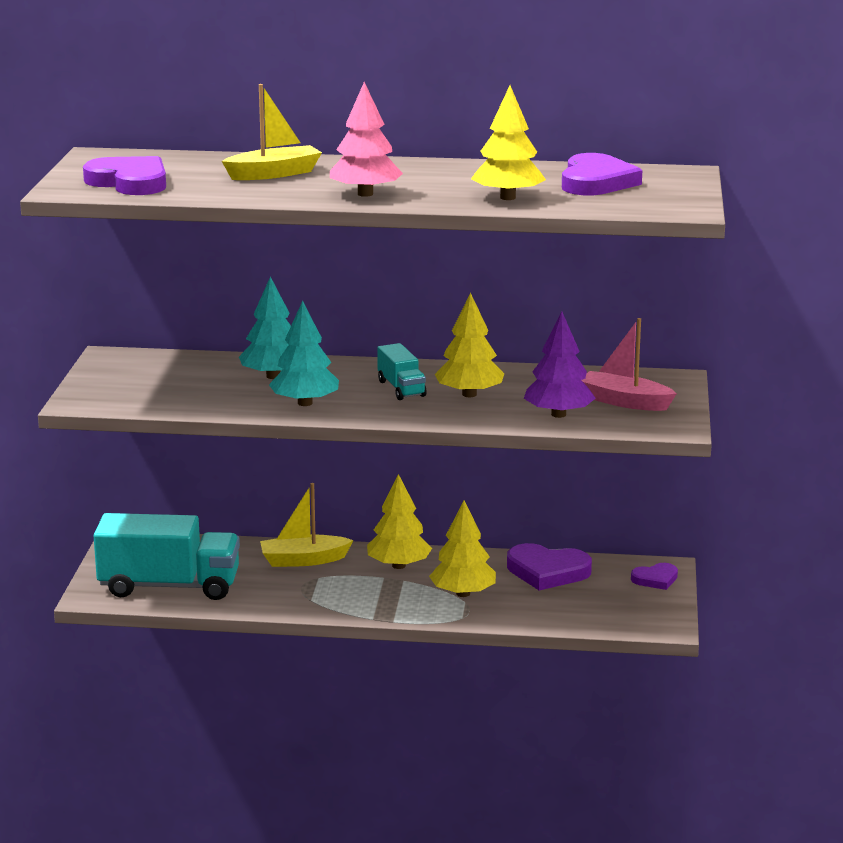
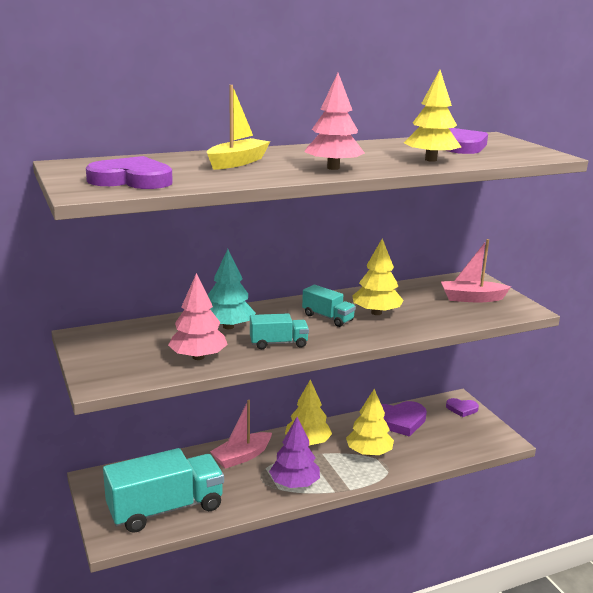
camera: 30 degrees left, 0 degrees up
yellow boat [260,483,353,567] -> pink boat [210,400,272,469]
turquoise tree [269,301,339,406] -> turquoise truck [250,313,309,349]
purple tree [524,311,596,418] -> purple tree moved to [269,417,320,488]
purple heart [631,563,678,590] -> purple heart turned 60 degrees clockwise [446,398,479,417]
none -> pink tree [168,273,228,360]

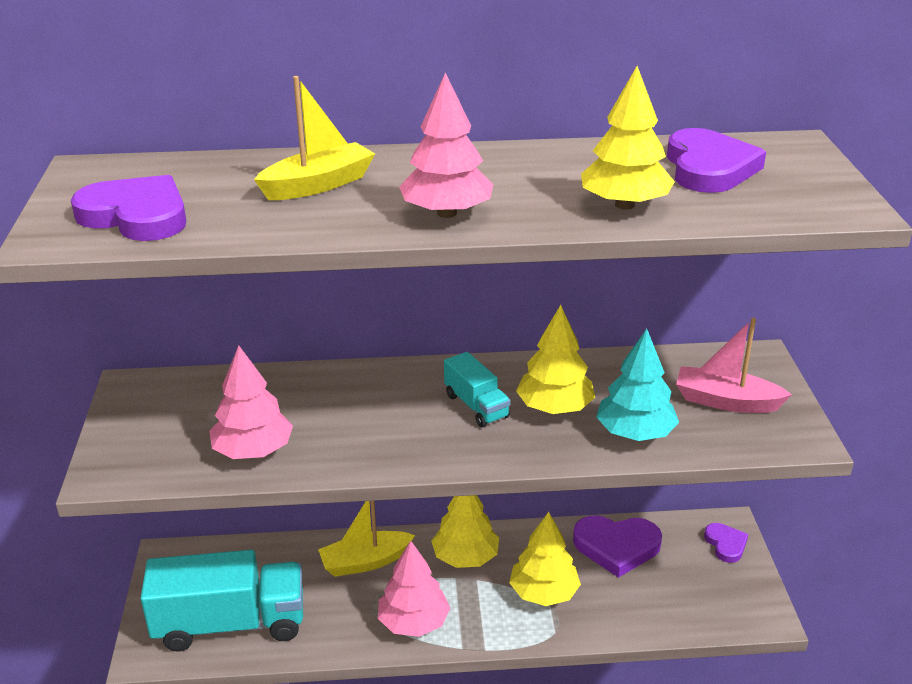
camera: 20 degrees right, 10 degrees up
turquoise tree [208,249,256,329] -> turquoise tree moved to [596,328,679,441]
pink boat [210,400,272,469] -> yellow boat [318,501,415,577]
turquoise truck [250,313,309,349] -> none
purple tree [269,417,320,488] -> pink tree [378,540,450,637]
purple heart [446,398,479,417] -> purple heart turned 135 degrees counterclockwise [704,523,748,563]

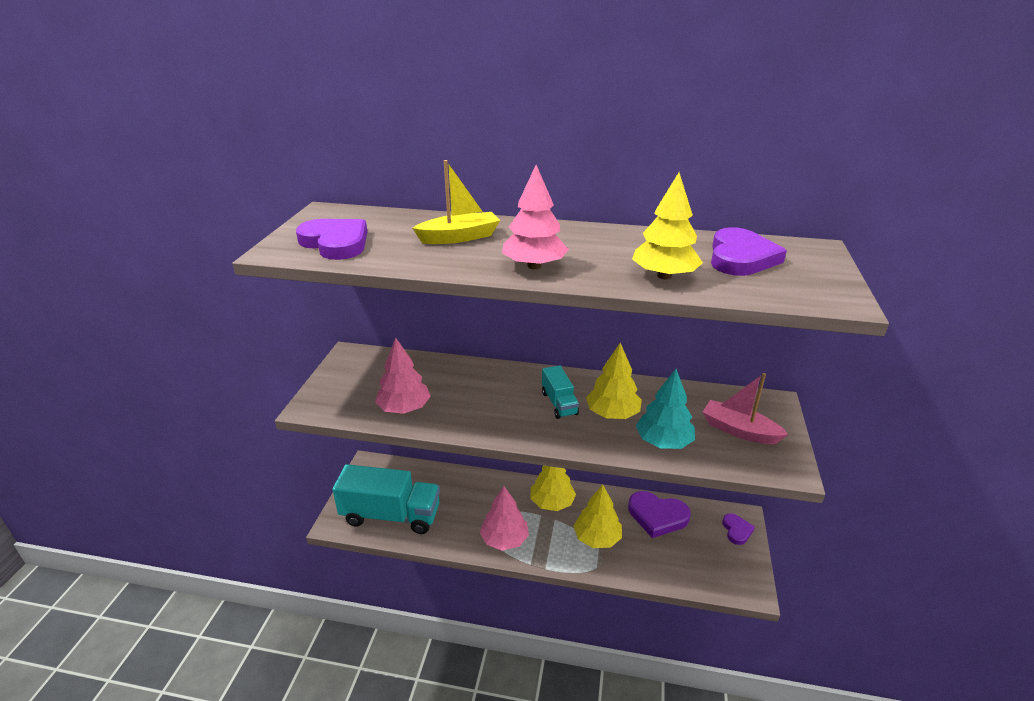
camera: 15 degrees right, 0 degrees up
yellow boat [318,501,415,577] -> none

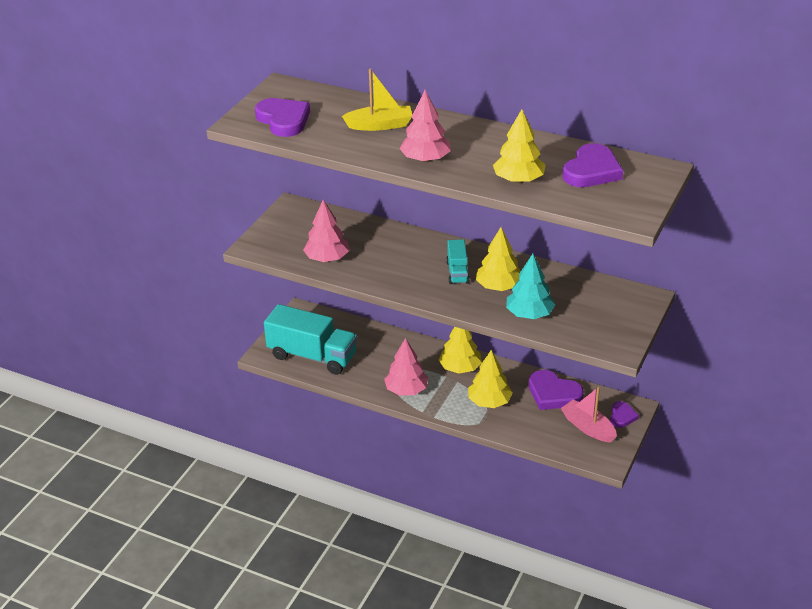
camera: 15 degrees right, 5 degrees up
pink boat [703,373,788,444] -> pink boat moved to [561,387,617,443]

